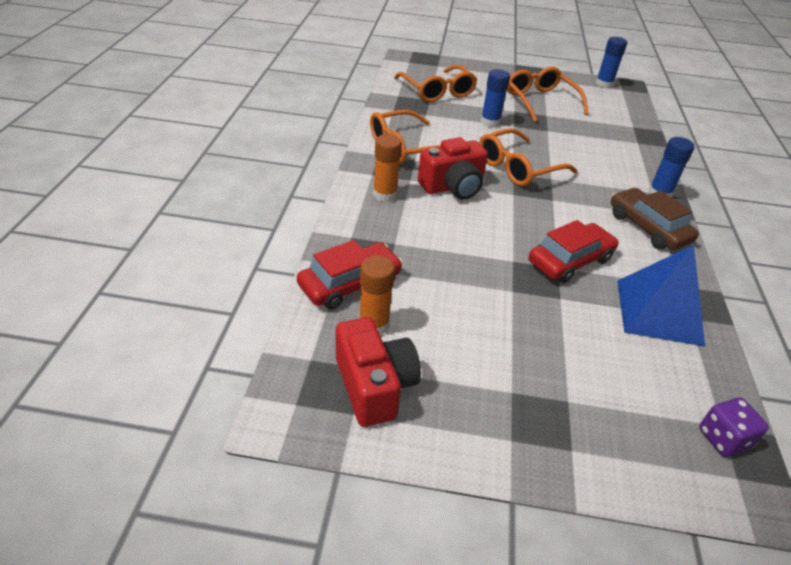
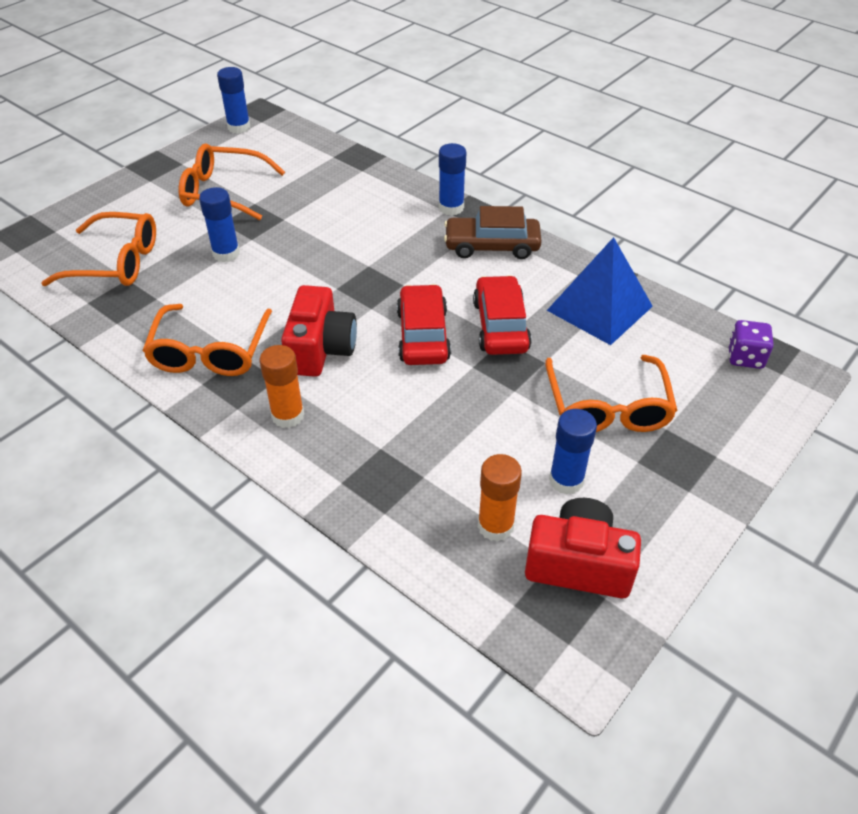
camera: 55 degrees left, 5 degrees up
red car [297,240,403,309] -> red car moved to [397,284,451,365]
orange glasses [479,128,577,186] -> orange glasses moved to [545,355,677,432]
none -> blue glue stick [549,409,597,495]

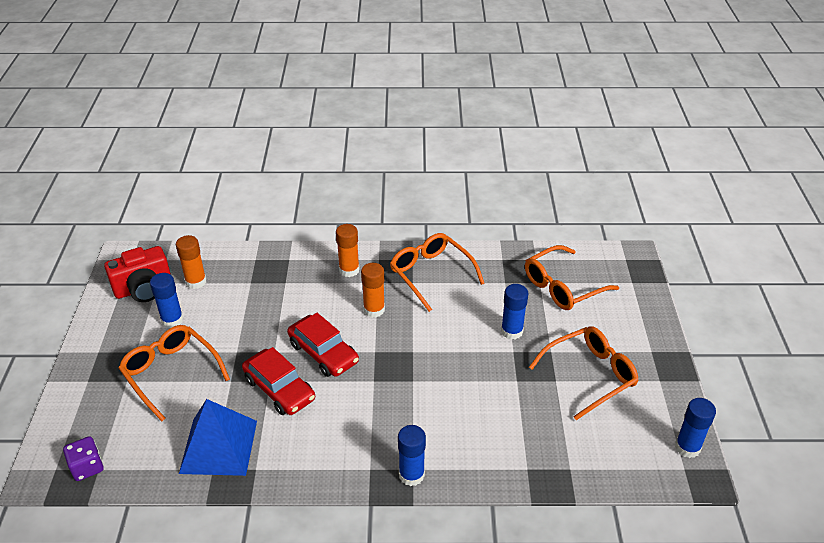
camera: 140 degrees right, 5 degrees down
red camera [281,285,357,377] -> orange glue stick [361,263,385,318]
brown car [444,206,542,259] -> none

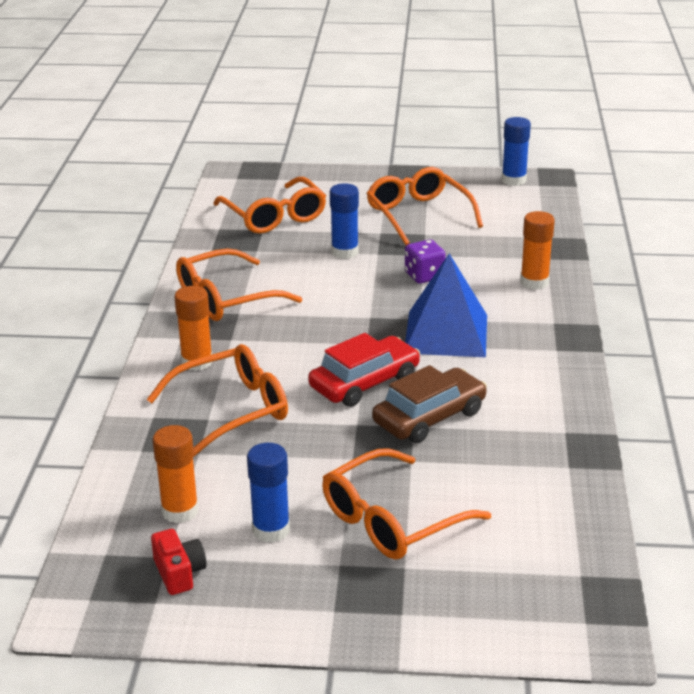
camera: 85 degrees left, 10 degrees down
purple dice [63,436,104,481] -> purple dice moved to [405,239,446,284]
red camera [104,246,171,302] -> red camera [151,529,207,595], size x0.56
blue pyramid [179,399,257,476] -> blue pyramid moved to [405,254,487,357]
red car [242,347,315,415] -> brown car [372,365,487,443]
orange glue stick [361,263,385,318] -> orange glue stick moved to [520,211,555,290]
blue glue stick [398,425,426,486] -> none
none -> orange glasses [146,344,288,456]

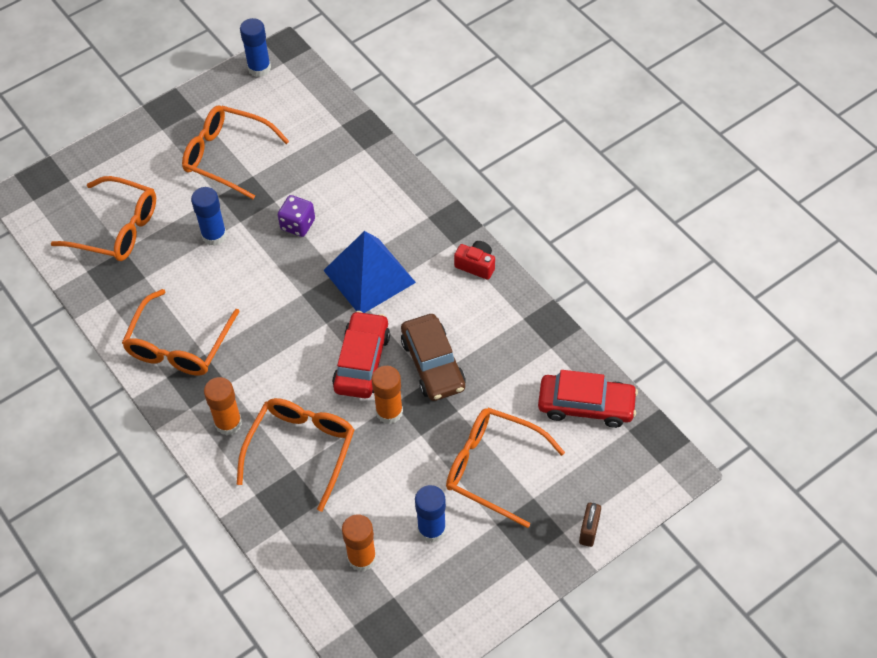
camera: 40 degrees left, 25 degrees up
red camera [151,529,207,595] -> red camera moved to [454,241,495,280]
orange glasses [322,448,491,560] -> orange glasses turned 105 degrees clockwise [446,408,565,528]
brown car [372,365,487,443] -> brown car turned 150 degrees clockwise [401,314,466,401]
orange glue stick [520,211,555,290] -> orange glue stick moved to [372,366,403,424]
none -> red car [538,370,638,428]
none -> brown padlock [579,503,601,547]

